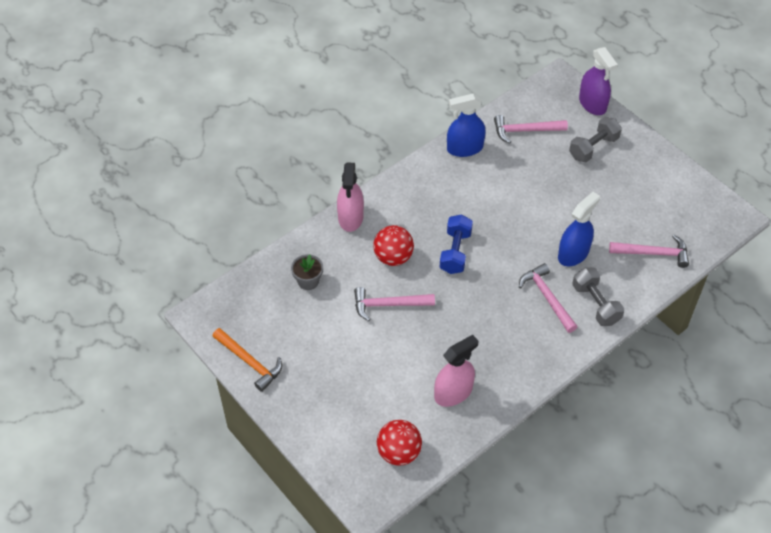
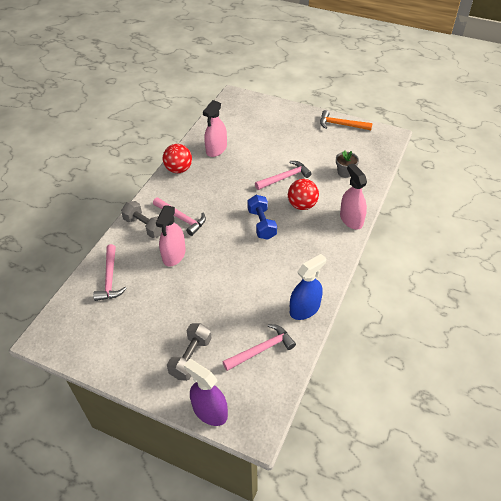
camera: 155 degrees right, 5 degrees down
red ball [377,420,422,466] -> red ball moved to [163,144,192,173]
blue spray bottle [558,192,600,266] -> pink spray bottle [156,205,186,266]
pink hammer [609,235,689,268] -> pink hammer turned 75 degrees counterclockwise [93,244,127,301]

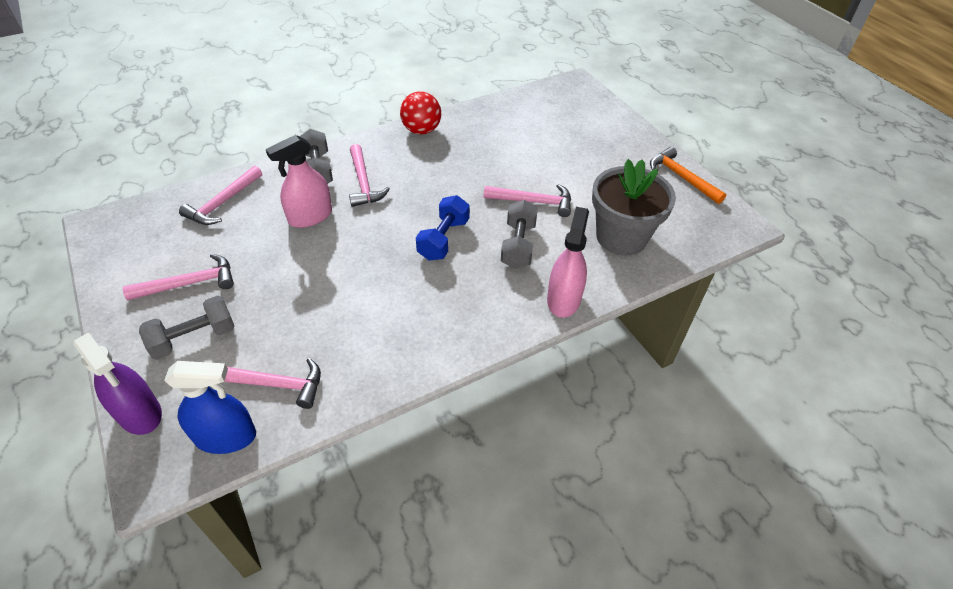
camera: 35 degrees right, 0 degrees up
purple spray bottle [183,359,228,426] -> purple spray bottle turned 150 degrees clockwise [73,332,162,435]
pink spray bottle [203,100,227,157] -> none
red ball [288,179,319,210] -> grey dumbbell [501,200,538,269]
blue spray bottle [290,254,326,320] -> blue spray bottle moved to [164,361,256,454]
grey flower pot [336,150,359,178] -> grey flower pot [592,159,676,256], size x2.06
none -> pink hammer [123,254,234,300]

